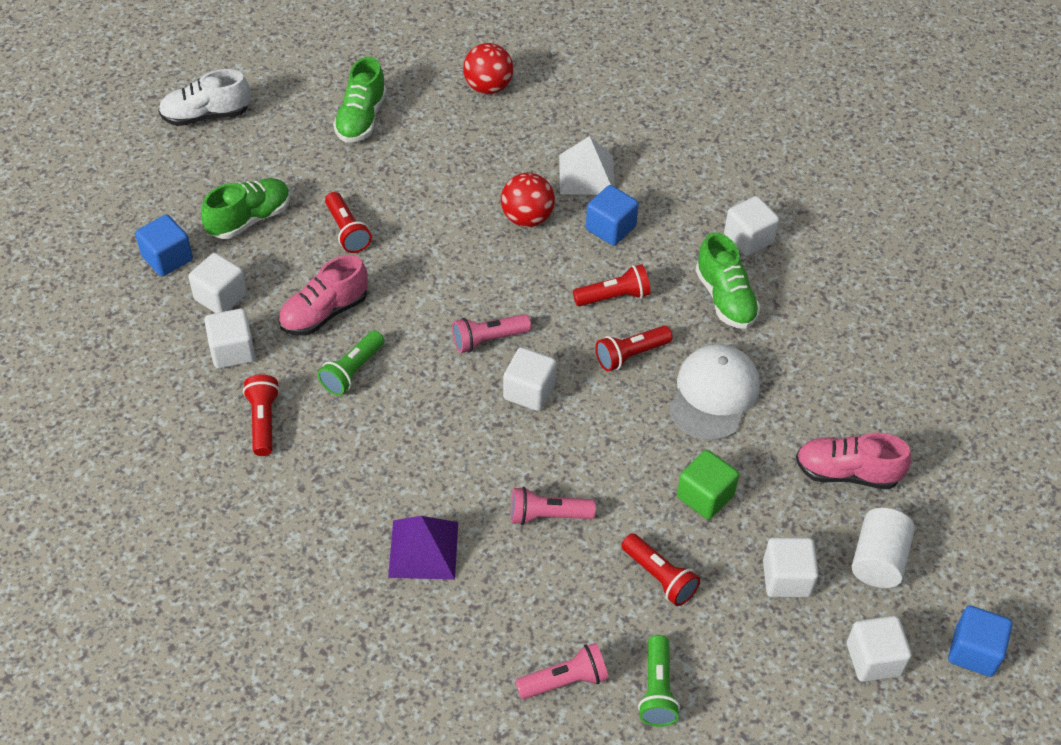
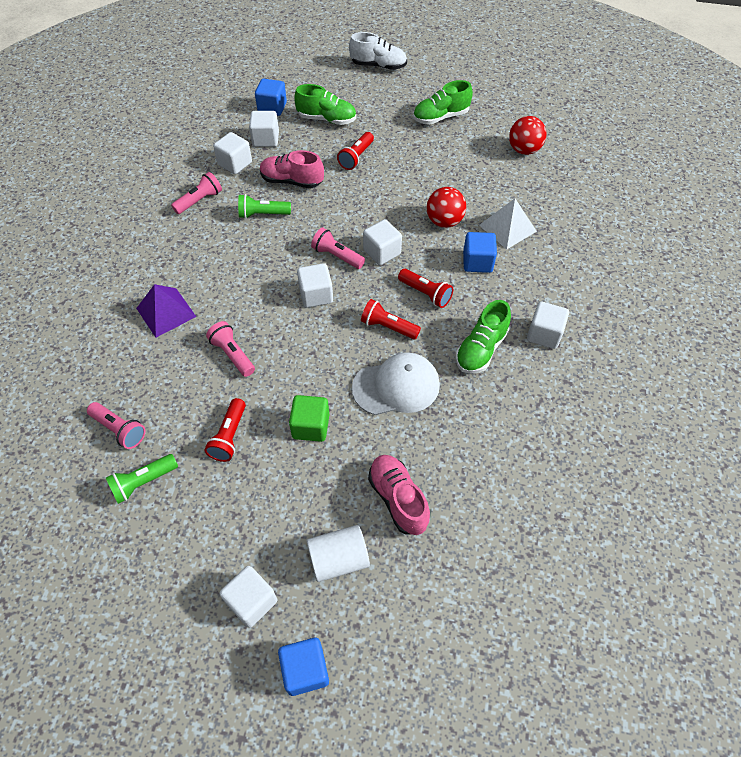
camera: 55 degrees right, 5 degrees up
white shoe [158,69,251,126] -> white shoe turned 150 degrees clockwise [349,32,407,70]
red flashlight [243,375,280,456] -> pink flashlight [171,172,222,214]
white cube [763,537,819,598] -> white cube moved to [363,219,402,265]

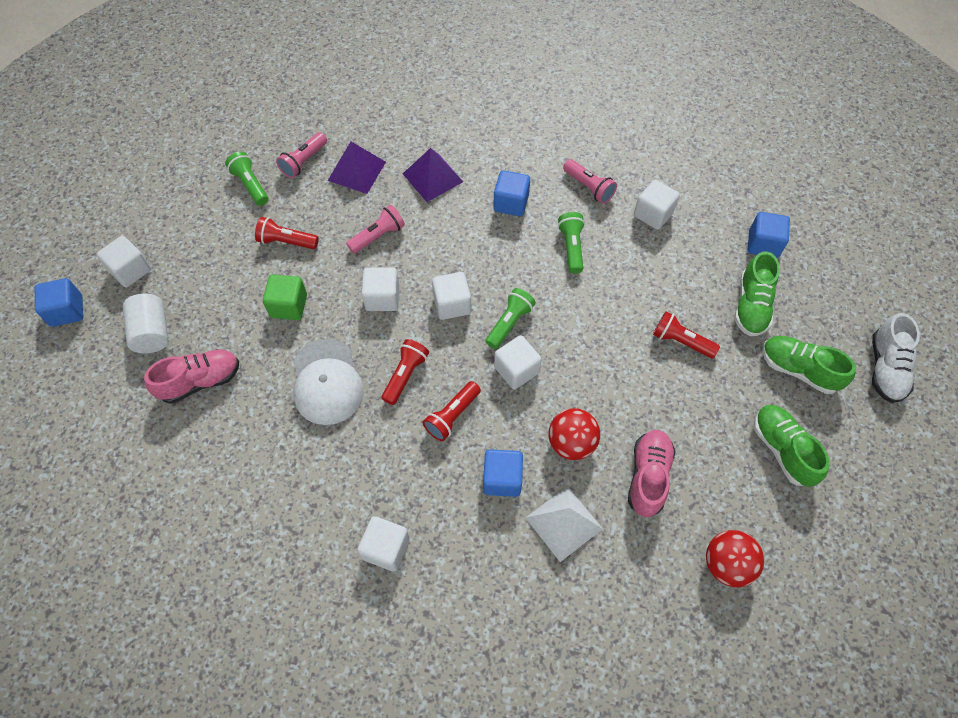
camera: 90 degrees right, 5 degrees up
white cube [249,111,279,147] -> white cube moved to [362,267,399,311]
pink shoe [260,150,324,188] -> pink shoe moved to [628,430,675,517]
pink flashlight [311,228,365,269] -> green flashlight [485,288,536,349]
green shoe [455,300,511,374] -> green shoe moved to [762,336,856,394]
none -> purple pyramid [328,142,386,194]
none -> blue cube [493,170,530,216]

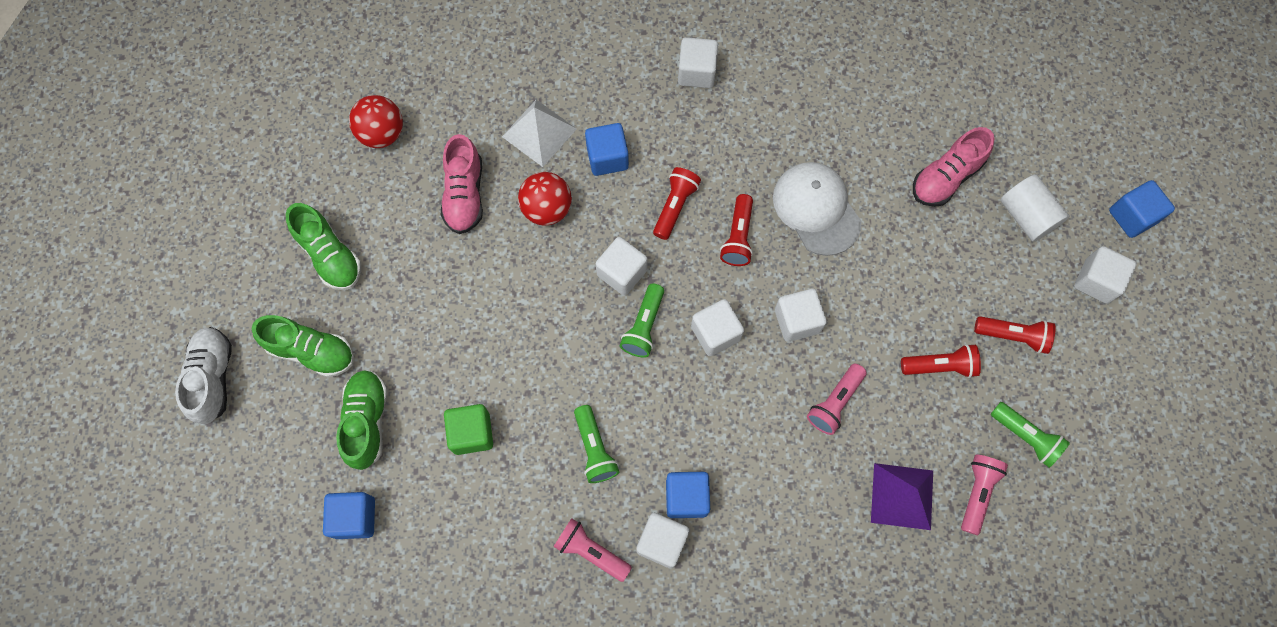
camera: 165 degrees right, 10 degrees up
green cube [263,275,307,320] -> green cube moved to [444,404,493,455]
purple pyramid [403,148,463,202] -> none
white cube [634,180,680,230] -> white cube moved to [636,513,690,569]
red flashlight [653,311,720,358] -> red flashlight moved to [974,316,1056,354]

